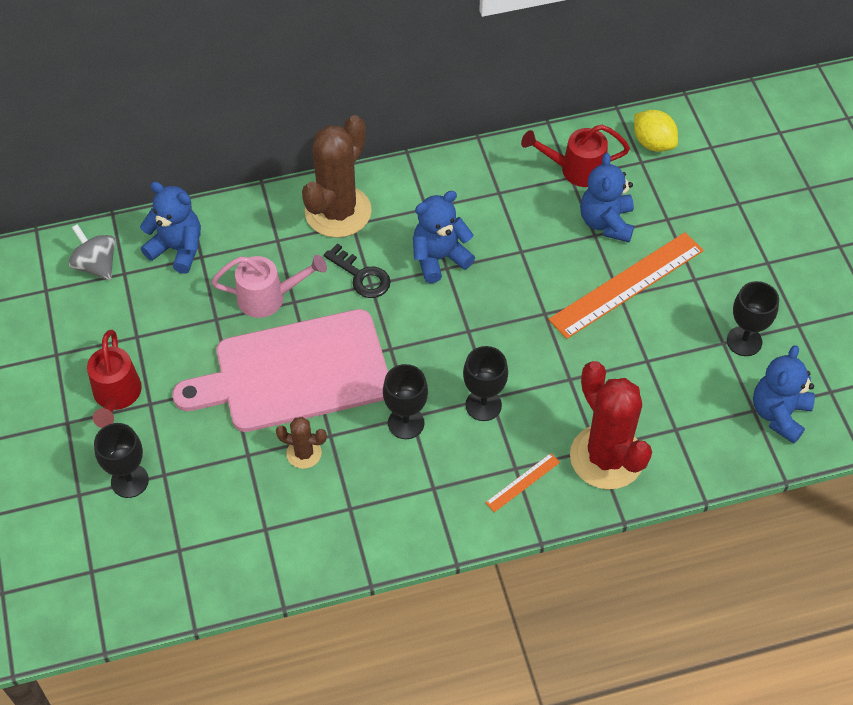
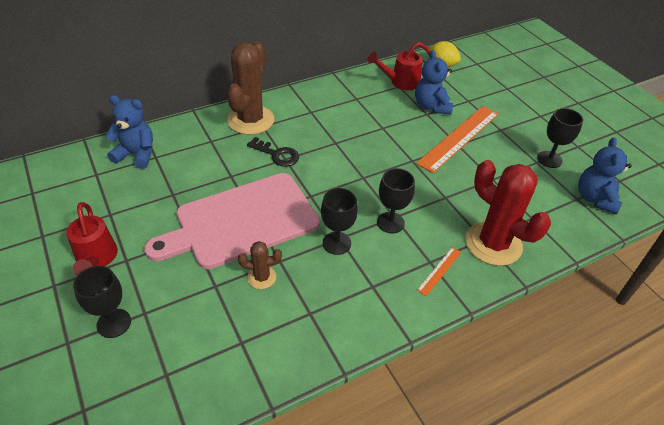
camera: 15 degrees left, 10 degrees down
grey spinning top [68,224,116,280] -> none
pink watering can [211,255,327,318] -> none
blue teddy bear [413,191,475,283] -> none

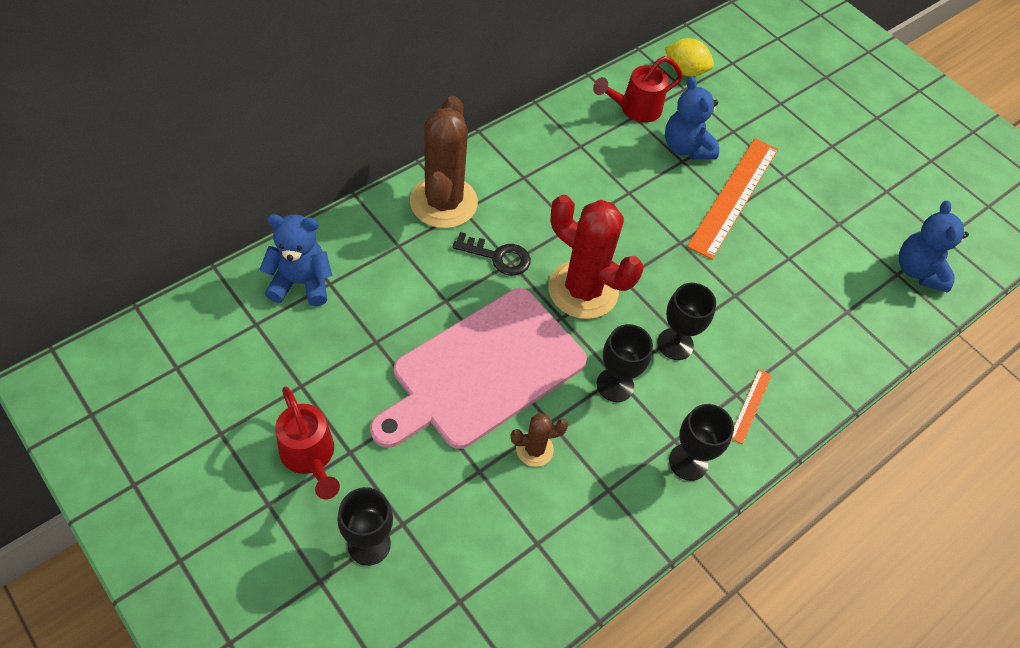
camera: 15 degrees left, 10 degrees up
red cactus [465,160,551,266] -> red cactus moved to [548,195,643,319]
black goblet [537,108,583,168] -> black goblet moved to [669,404,734,481]

